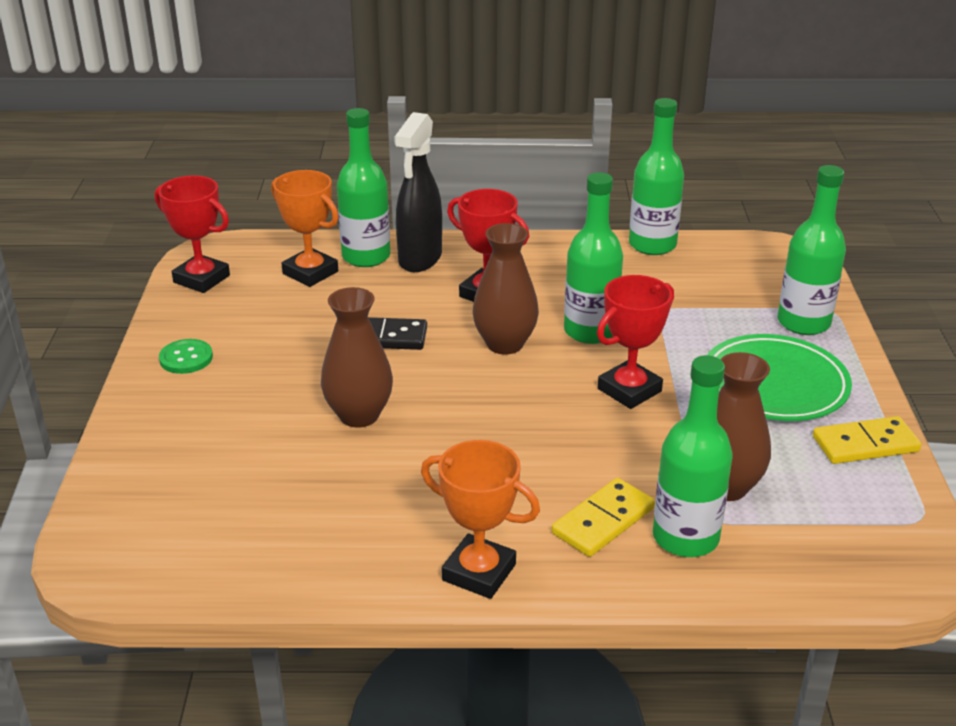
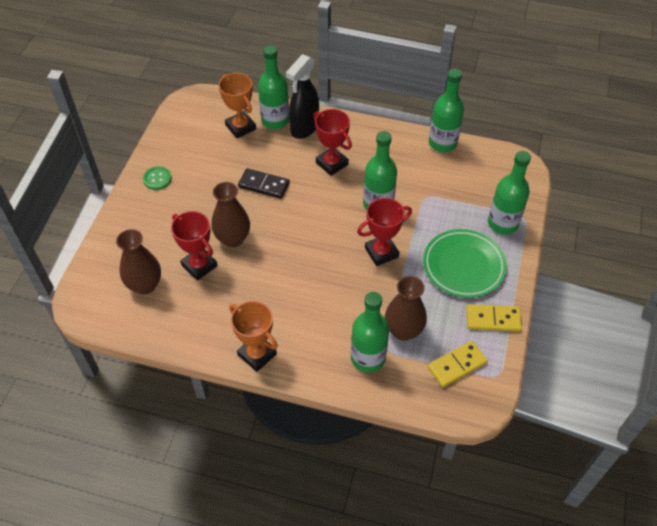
camera: 15 degrees right, 20 degrees up
red trophy [155,176,230,293] -> red trophy moved to [171,211,218,281]
brown vase [472,223,539,355] -> brown vase moved to [116,229,161,295]
yellow domino [552,478,655,557] -> yellow domino moved to [428,341,488,387]

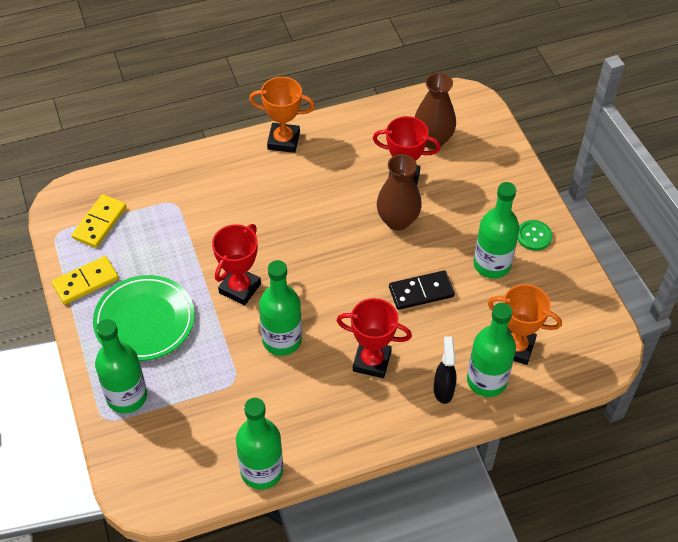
camera: 145 degrees right, 0 degrees up
black spray bottle [286,54,319,139] -> black spray bottle [434,336,457,404], size x0.60
green bottle [351,292,389,373] -> green bottle moved to [474,182,520,279]
brown vase [385,276,427,341] -> none

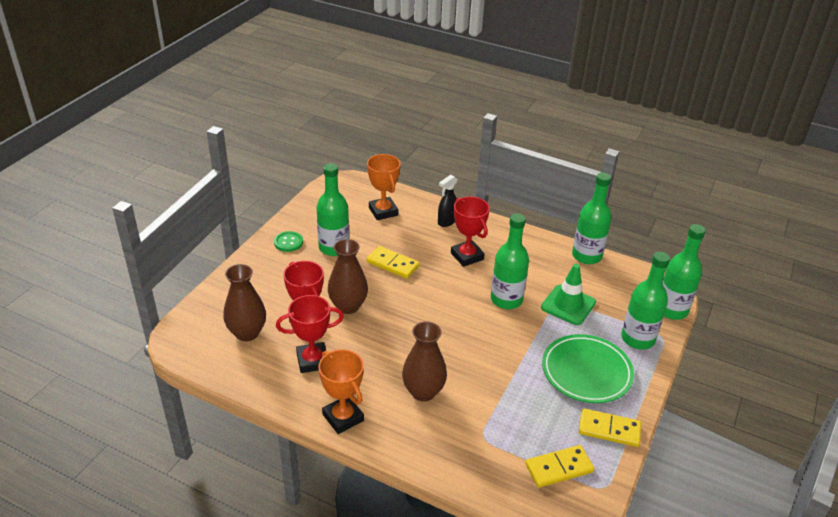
camera: 135 degrees left, 15 degrees down
red trophy [212,224,261,306] -> red trophy moved to [276,295,344,373]
black domino [389,270,455,310] -> yellow domino [366,246,420,279]
green bottle [467,303,516,397] -> green bottle moved to [663,224,706,320]
none -> brown vase [402,322,447,402]
none -> green traffic cone [541,264,596,325]

